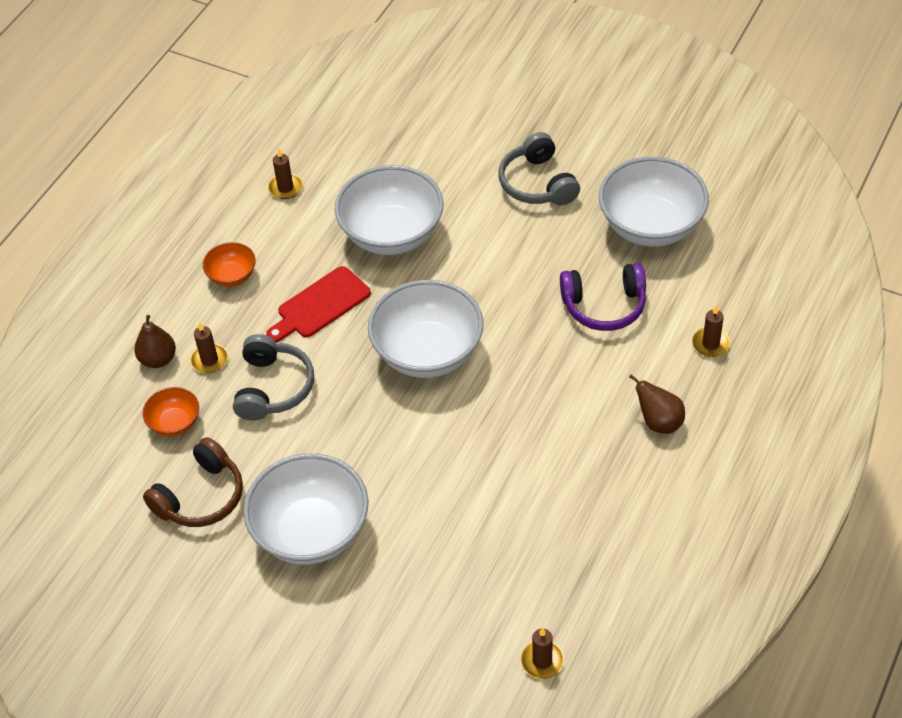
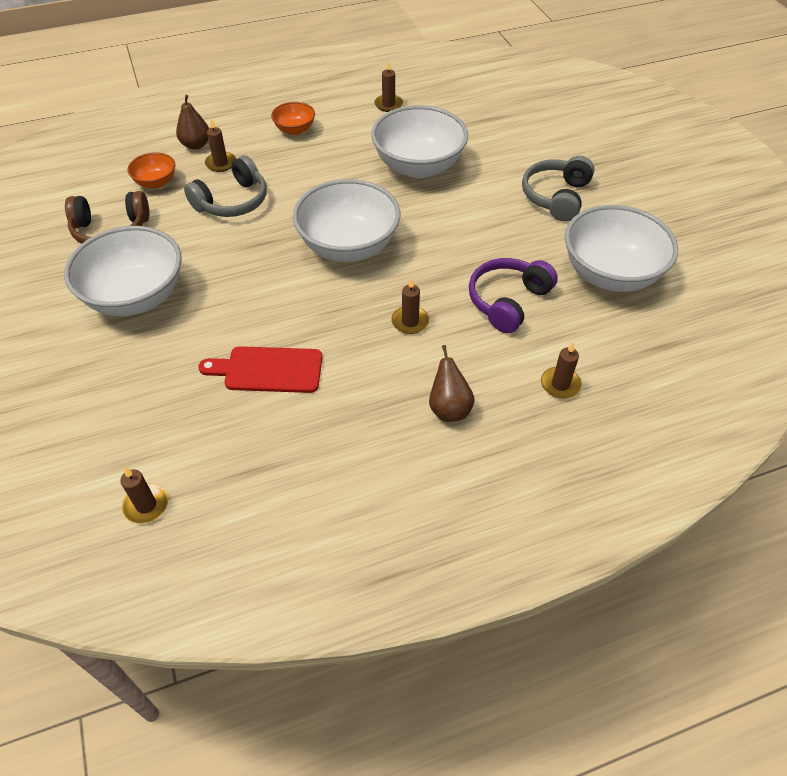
camera: 40 degrees right, 0 degrees up
red cutting board [266,266,371,342] -> red cutting board moved to [198,346,322,393]
purple headphones [560,263,646,331] -> purple headphones turned 90 degrees clockwise [469,258,558,333]
none -> brown candle [391,278,429,334]

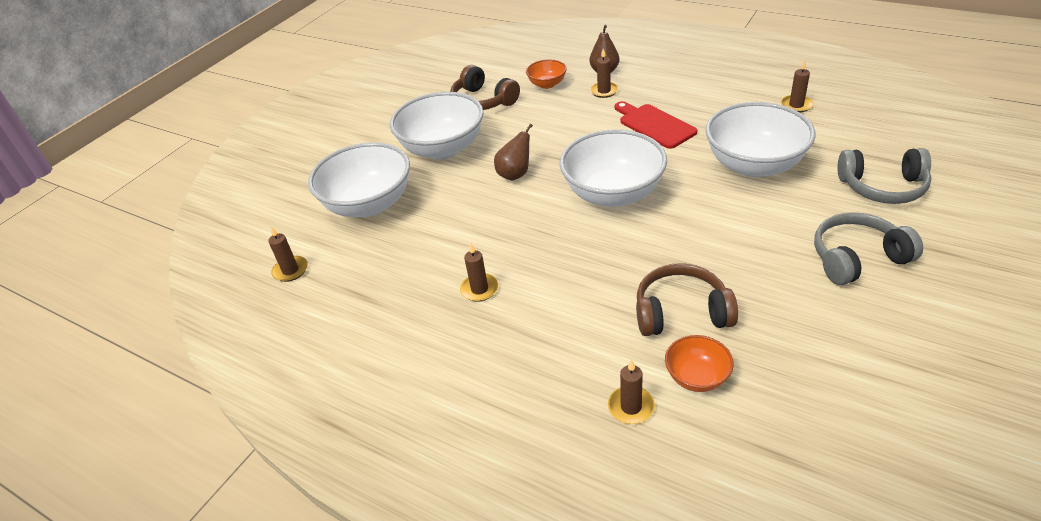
camera: 55 degrees right, 10 degrees down
grey headphones [184,155,267,217] -> grey headphones moved to [837,148,931,204]
red cutting board [198,346,322,393] -> red cutting board moved to [615,101,697,149]
orange bowl [271,102,315,135] -> orange bowl moved to [665,335,734,392]
brown candle [391,278,429,334] -> brown candle moved to [460,243,499,302]
brown pear [429,345,475,422] -> brown pear moved to [494,124,533,181]
purple headphones [469,258,558,333] -> brown headphones [636,264,738,336]
white bowl [565,205,678,292] -> white bowl moved to [308,142,410,217]

